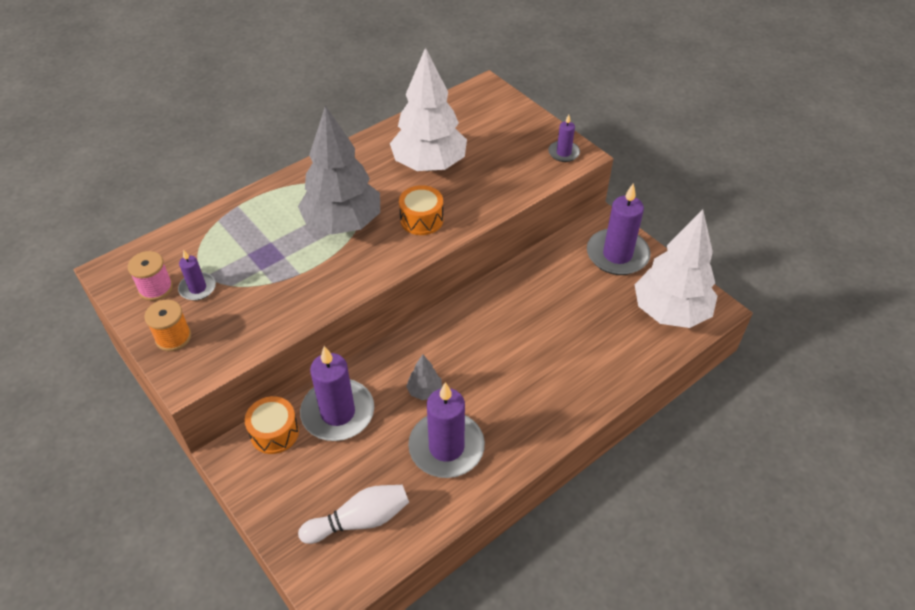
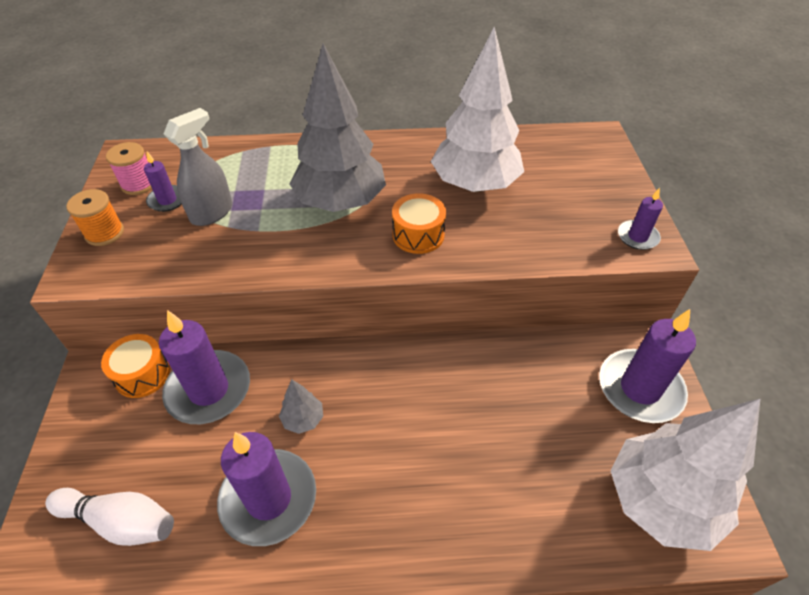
camera: 35 degrees right, 0 degrees up
none -> grey spray bottle [164,108,232,226]

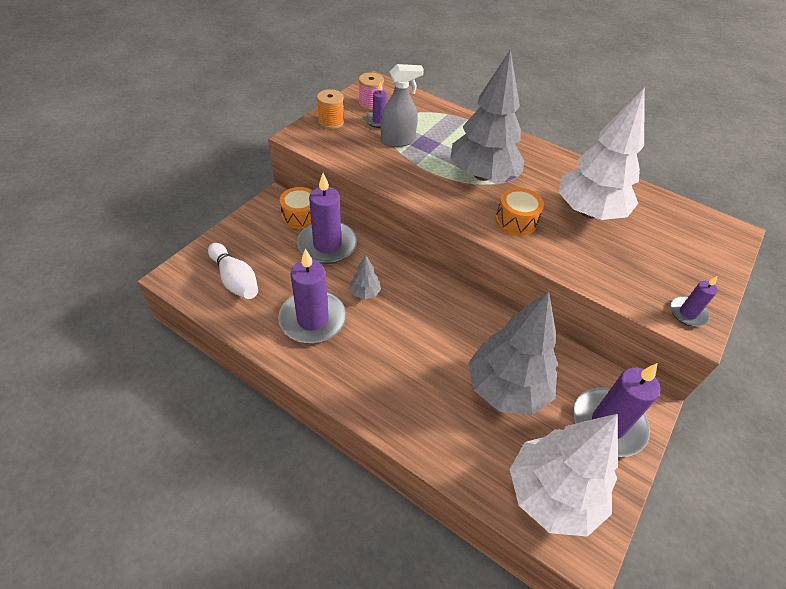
camera: 35 degrees right, 0 degrees up
none -> grey tree [468,291,558,415]

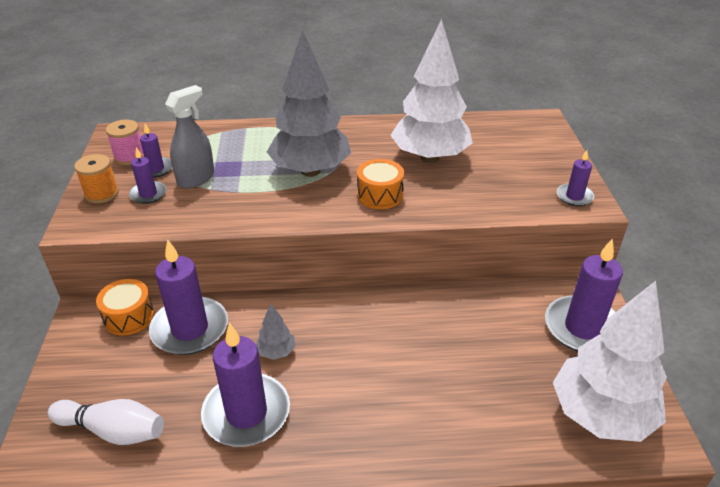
camera: 35 degrees left, 10 degrees down
grey tree [468,291,558,415] -> none
none -> purple candle [129,147,166,204]

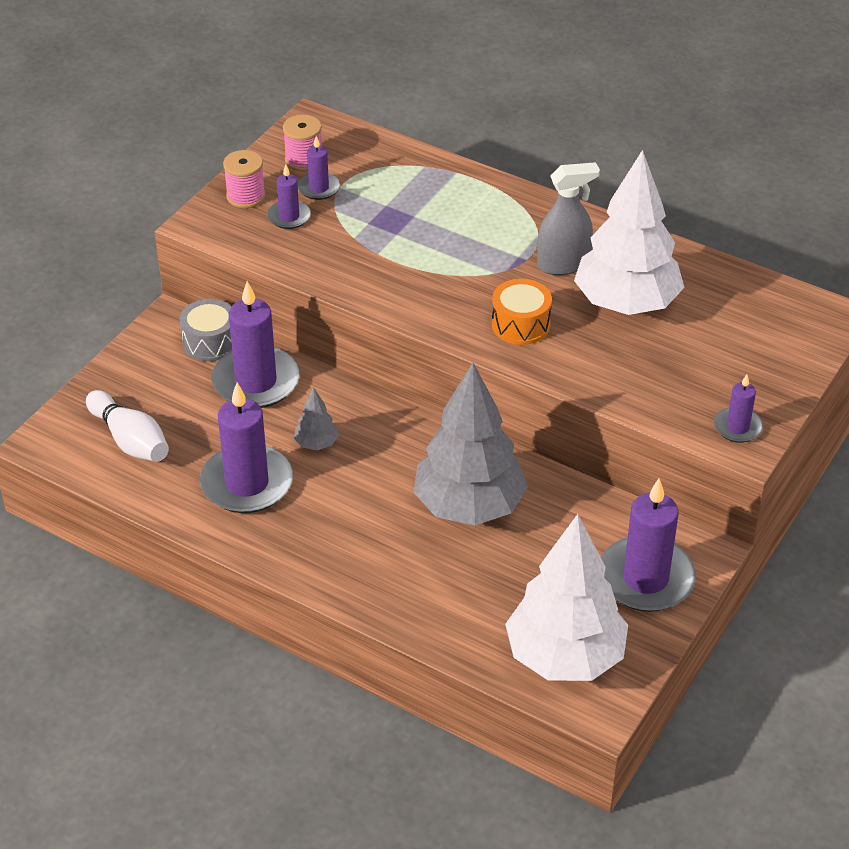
camera: 35 degrees right, 5 degrees up
orange spool [74,154,119,203] -> pink spool [223,150,266,208]
orange drum [96,279,154,335] -> grey drum [180,299,232,362]
grey spray bottle [165,85,214,189] -> grey spray bottle moved to [537,162,600,275]
grey tree [267,30,351,177] -> grey tree moved to [413,363,528,525]

